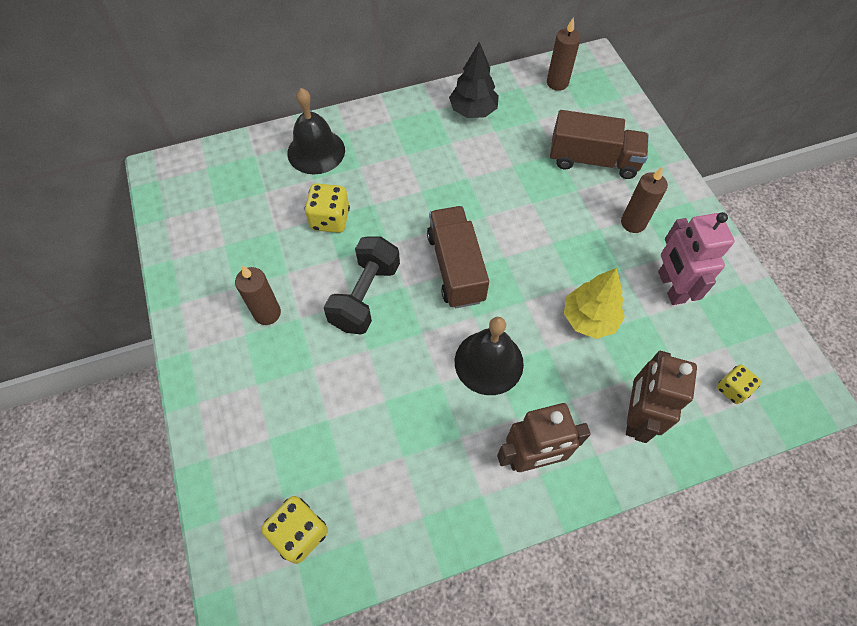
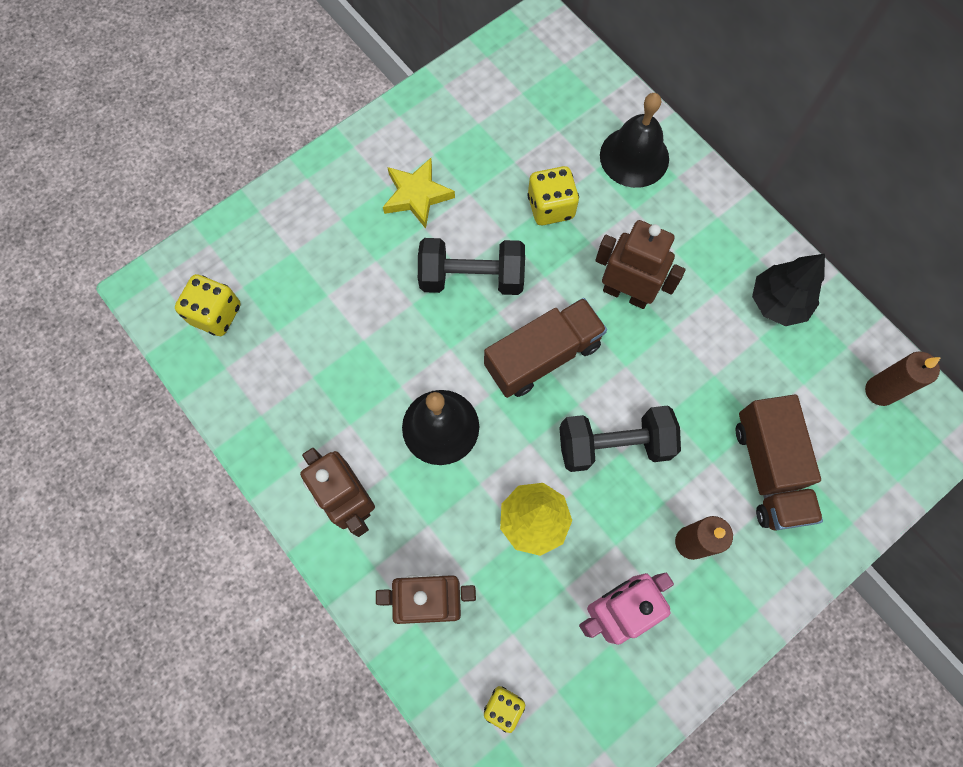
camera: 70 degrees right, 10 degrees up
brown candle [235,266,281,325] -> yellow star [383,158,455,229]
none -> black dumbbell [559,406,681,472]
none -> brown robot [595,220,686,309]

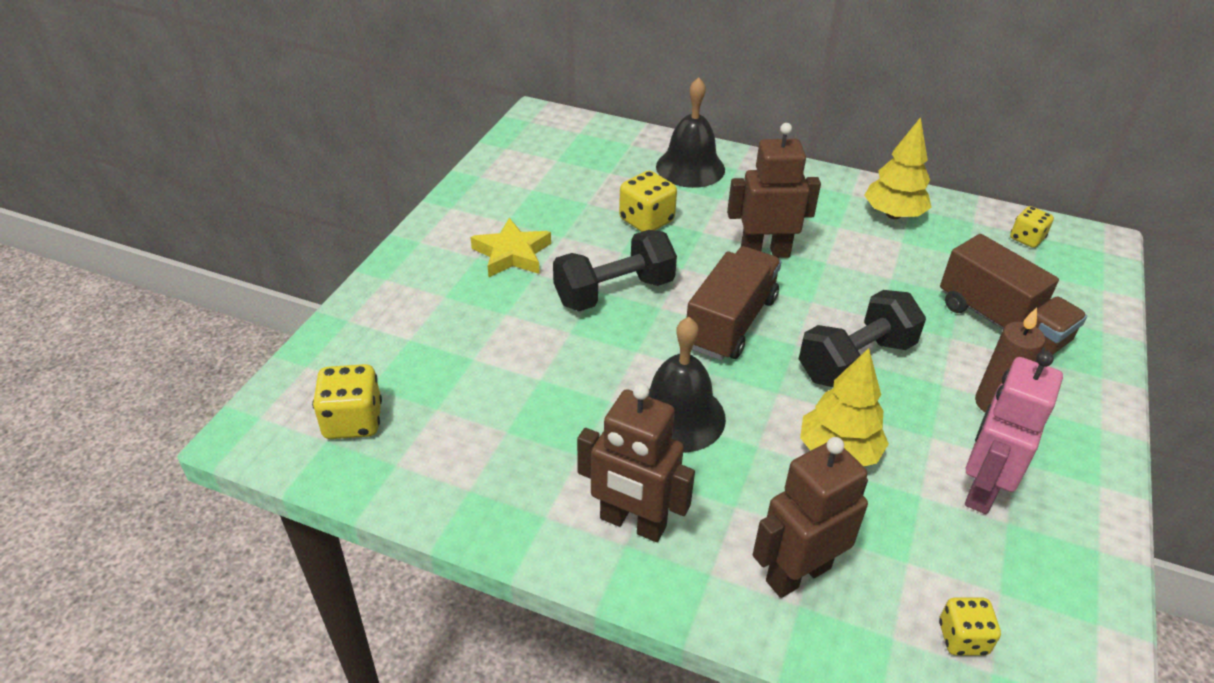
camera: 30 degrees left, 30 degrees down
black tree [752,254,825,326] -> yellow tree [864,117,932,219]
brown candle [865,352,941,406] -> yellow dice [1010,206,1054,248]

